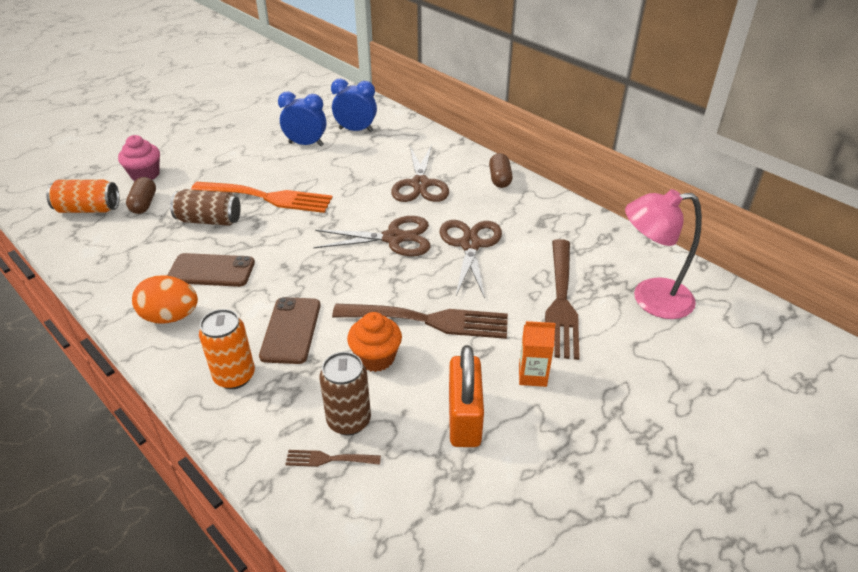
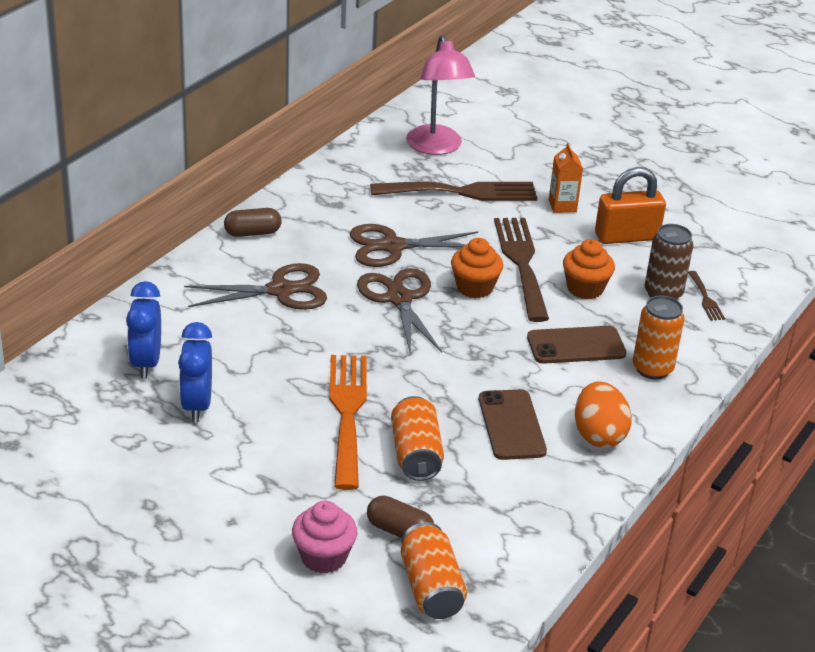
camera: 105 degrees left, 5 degrees down
brown capsule [126,177,156,214] -> brown capsule turned 45 degrees clockwise [367,496,434,538]
brown can [170,189,241,226] -> orange can [391,396,444,481]
none -> orange cupcake [451,238,503,298]

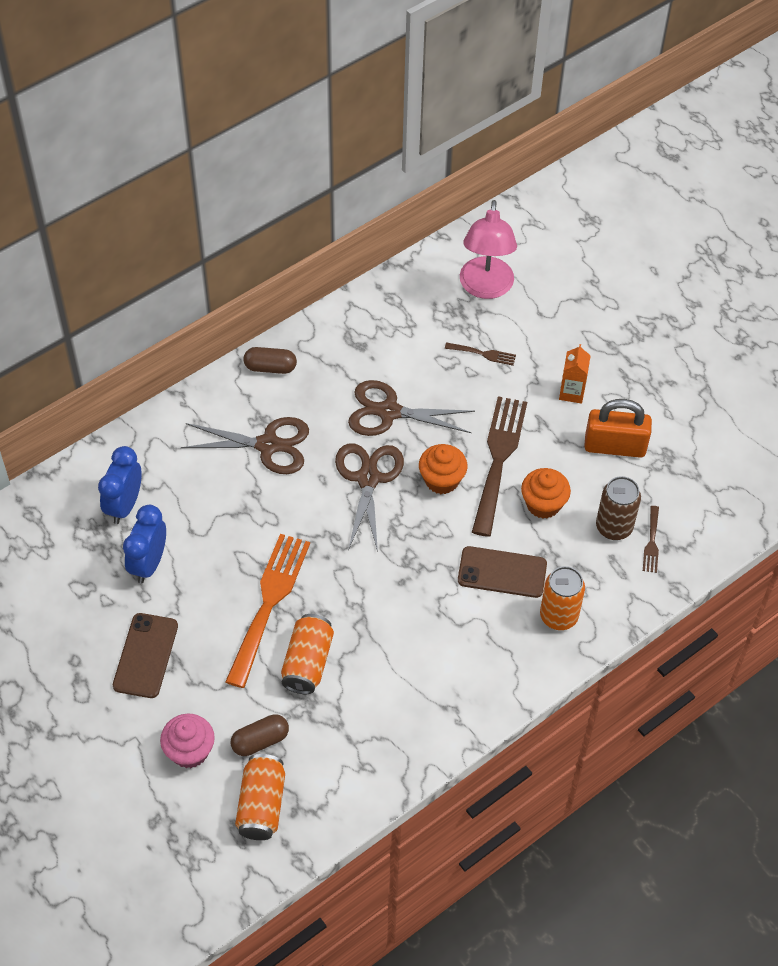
camera: 20 degrees right, 20 degrees up
brown capsule [367,496,434,538] -> brown capsule turned 75 degrees counterclockwise [231,714,289,756]
brown fork [370,182,537,201] -> brown fork [445,342,516,366], size x0.45
brown phone [479,389,547,460] -> brown phone moved to [113,613,178,698]
orange egg [575,381,632,448] -> none

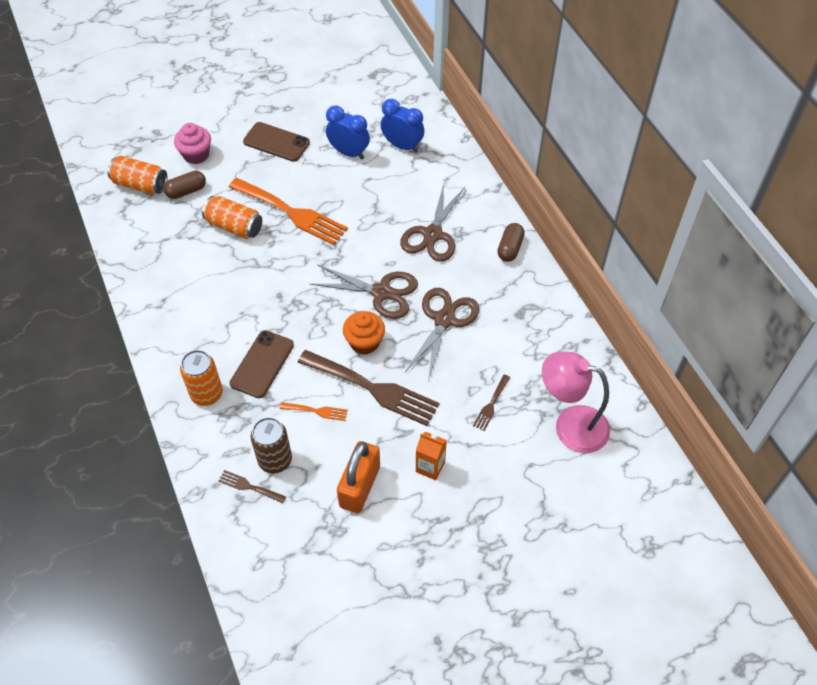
camera: 105 degrees right, 0 degrees up
brown capsule [231,714,289,756] -> brown capsule turned 75 degrees clockwise [164,171,206,199]
orange cupcake [521,468,571,519] -> orange fork [280,402,348,421]

